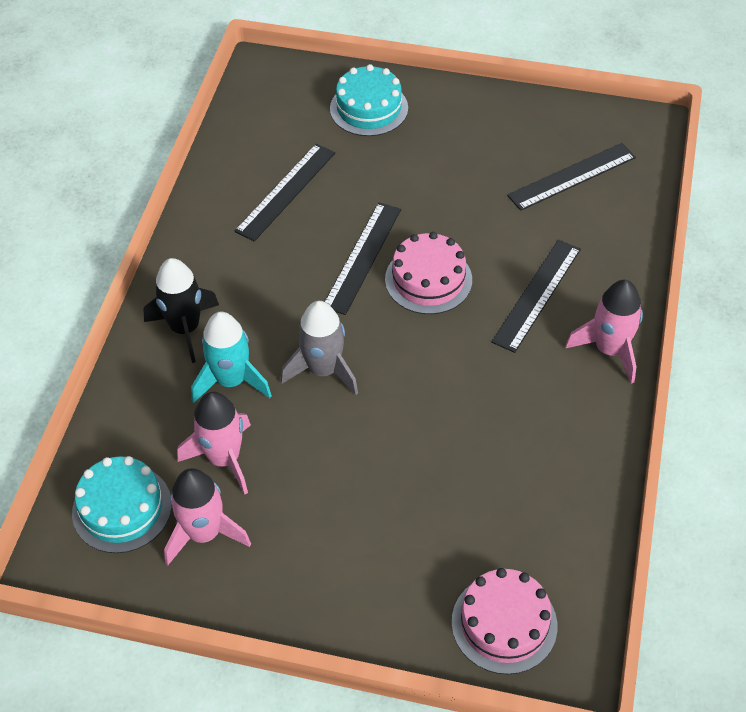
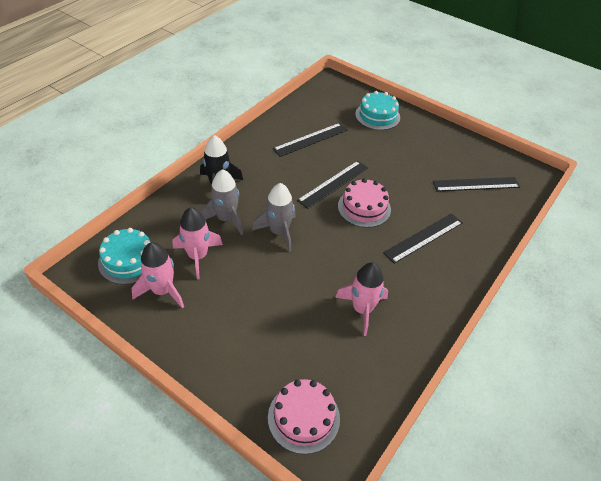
camera: 20 degrees right, 5 degrees down
turquoise rocket [191,312,272,403] -> grey rocket [200,169,243,235]
pink rocket [565,280,643,384] -> pink rocket moved to [335,262,388,336]

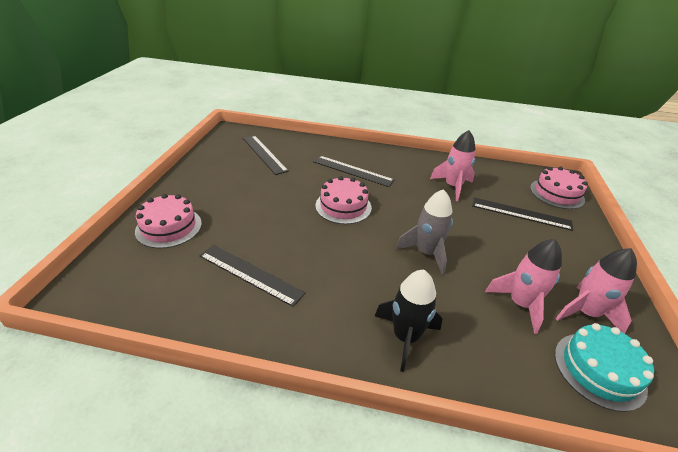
camera: 115 degrees left, 10 degrees down
grey rocket [200,169,243,235] -> none
black ruler [297,161,368,209] -> black ruler moved to [472,197,573,231]
turquoise cake [355,91,400,130] -> pink cake [135,194,202,248]

